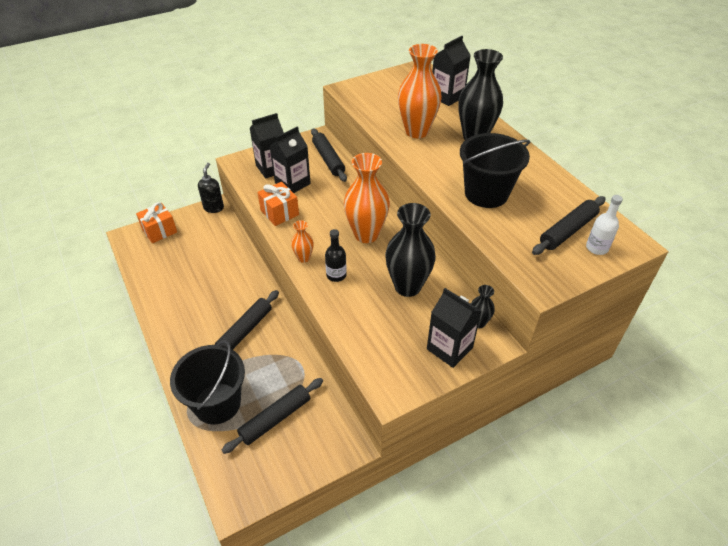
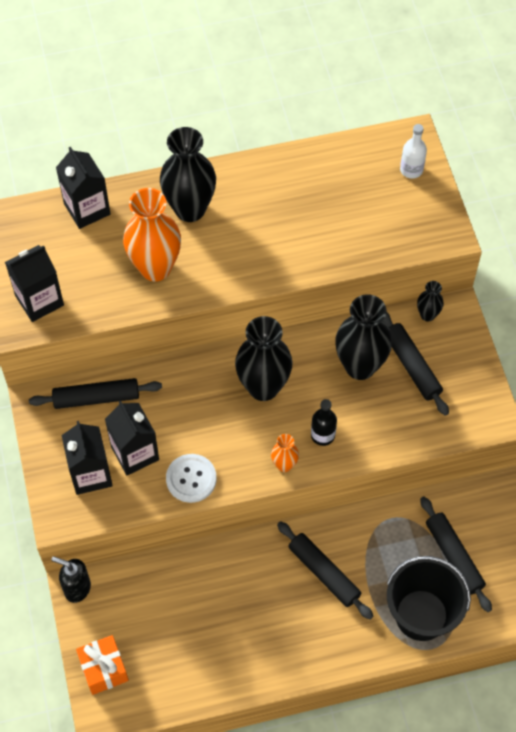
camera: 75 degrees left, 15 degrees up
orange gift [258,182,299,226] -> white button [166,454,216,503]
orange vase [344,153,390,243] -> black vase [235,316,293,401]
black carton [427,288,481,368] -> black carton moved to [5,245,64,322]
black bucket [460,133,531,208] -> none
black rolling pin [532,196,605,255] -> black rolling pin moved to [383,312,449,416]

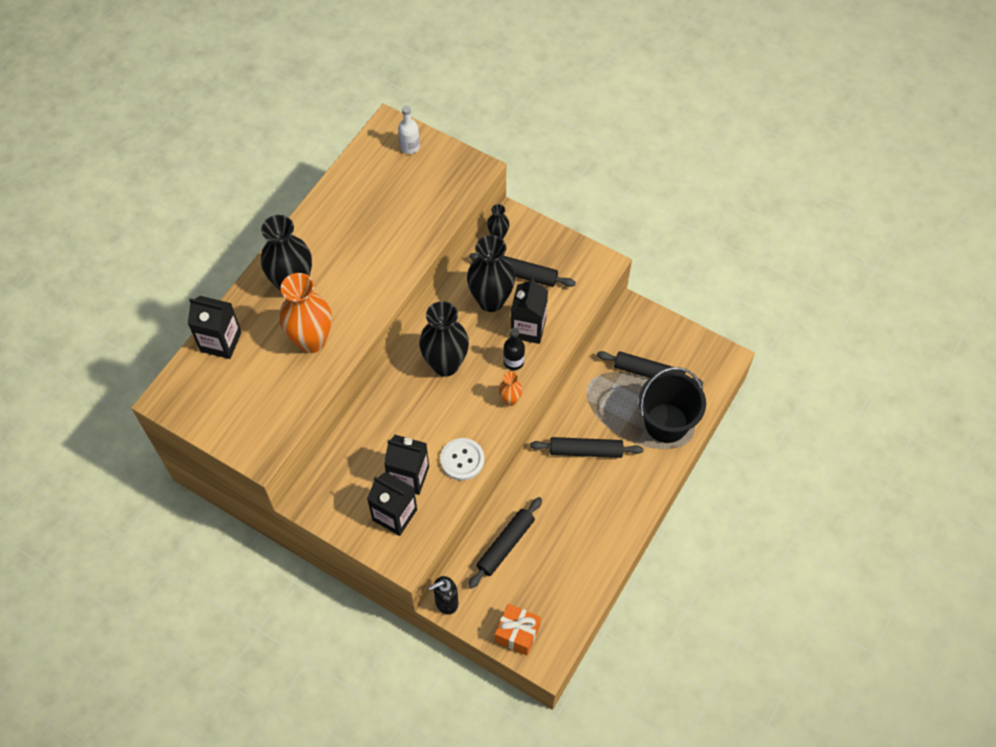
camera: 45 degrees left, 0 degrees up
black carton [5,245,64,322] -> black carton moved to [510,277,548,344]
black rolling pin [29,378,162,409] -> black rolling pin moved to [468,497,542,589]

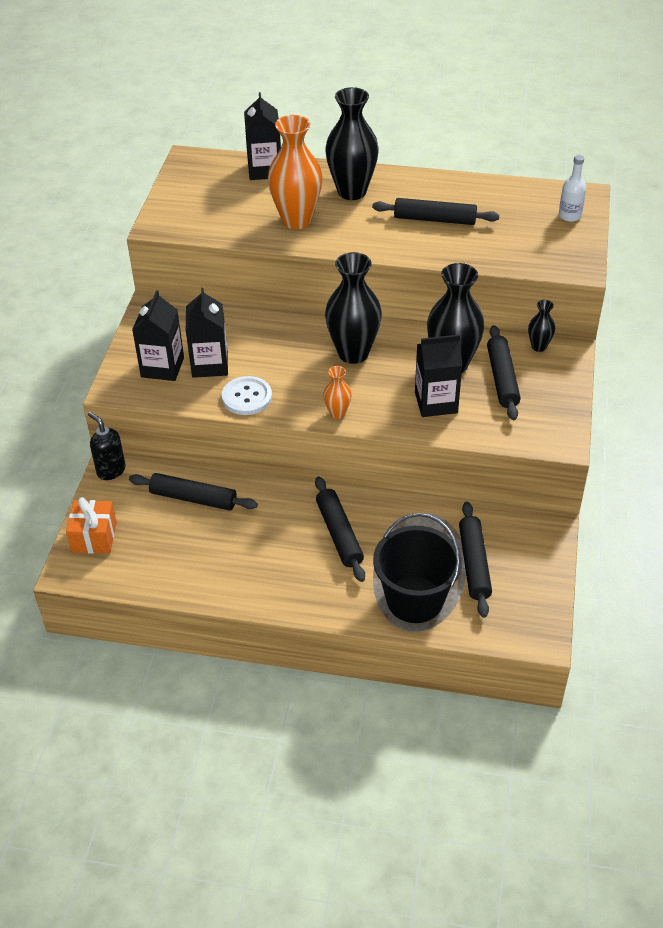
camera: 70 degrees right, 15 degrees down
black bottle [503,328,525,370] -> none
none -> black rolling pin [372,198,499,225]

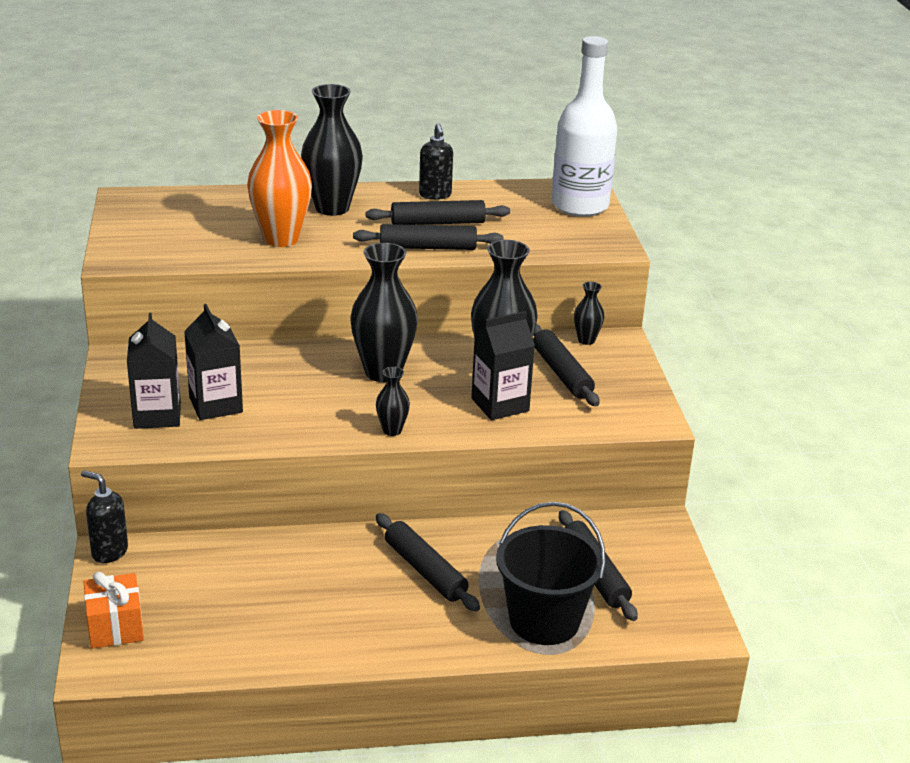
camera: 20 degrees left, 15 degrees down
black rolling pin [129,473,258,511] -> black rolling pin moved to [353,224,503,250]
white button [222,376,272,415] -> none
black carton [244,92,281,180] -> none
orange vase [323,366,352,419] -> black vase [376,367,410,436]
white bottle [559,155,586,222] -> white bottle [552,36,617,217], size x2.27
none -> black soap dispenser [419,123,453,200]

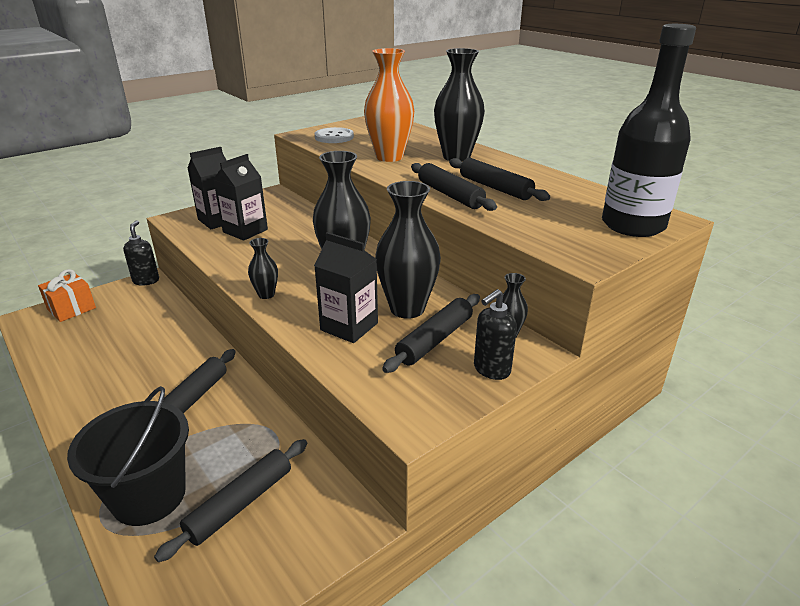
camera: 60 degrees right, 0 degrees up
black soap dispenser [419,123,453,200] -> black soap dispenser moved to [474,289,517,380]
white bottle [552,36,617,217] -> black bottle [602,24,696,237]
none -> white button [315,127,354,143]

